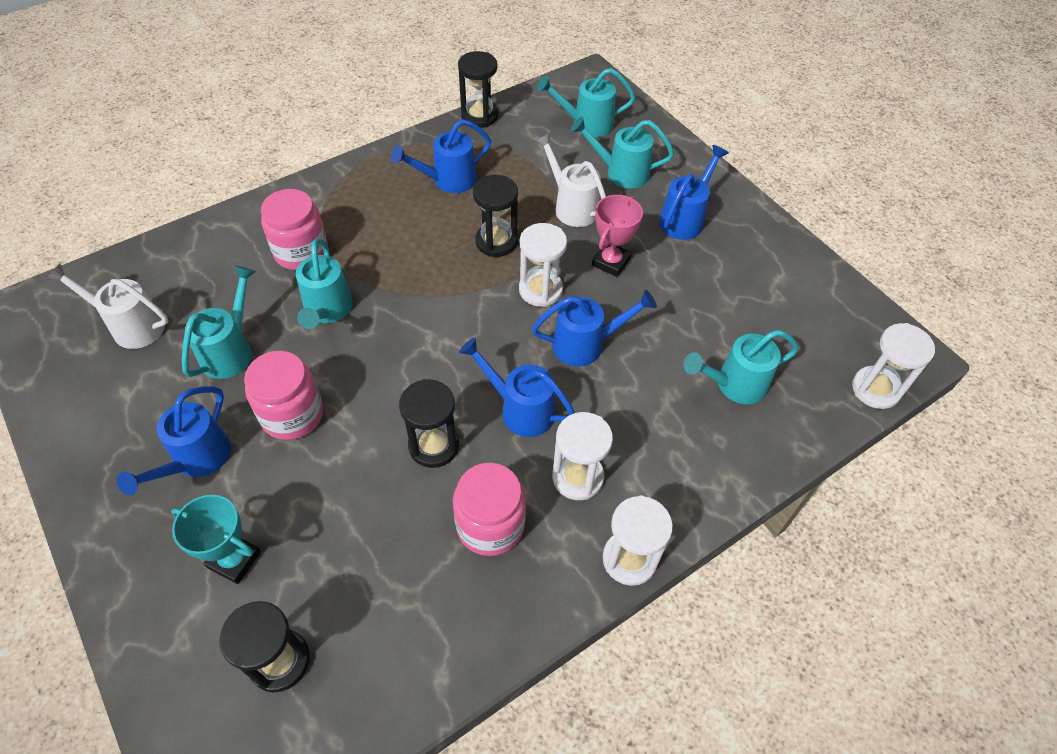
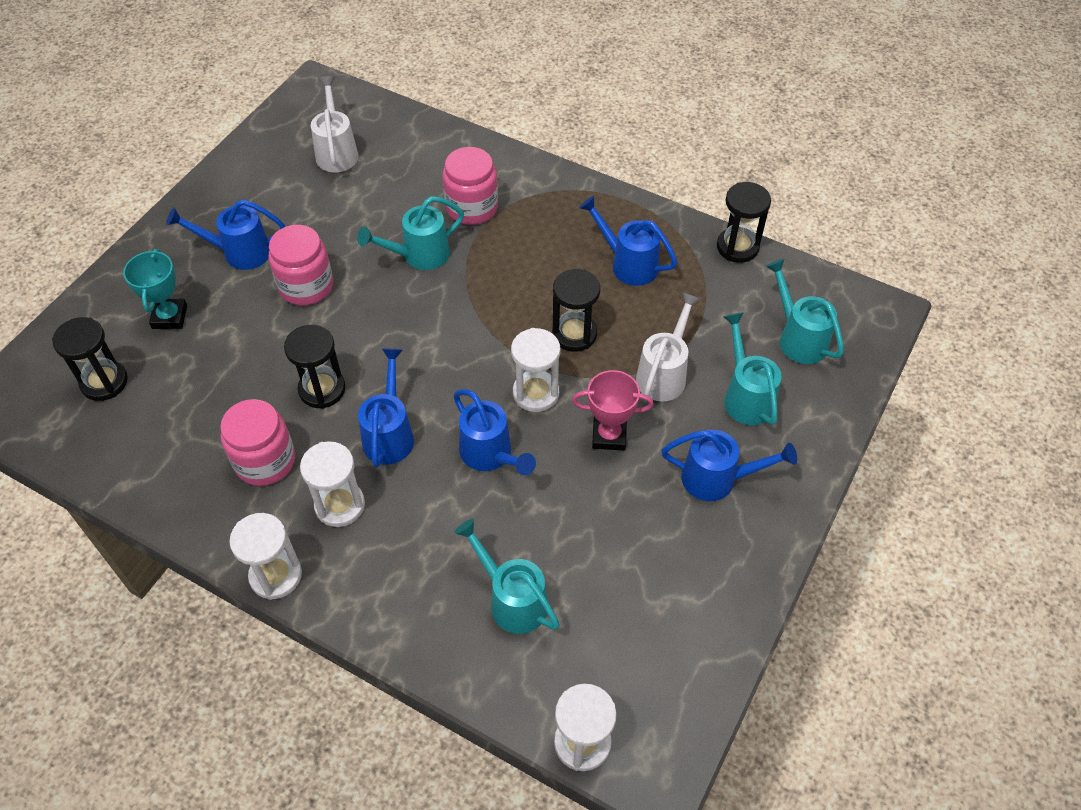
camera: 65 degrees right, 0 degrees up
turquoise watering can [182,266,256,379] -> none

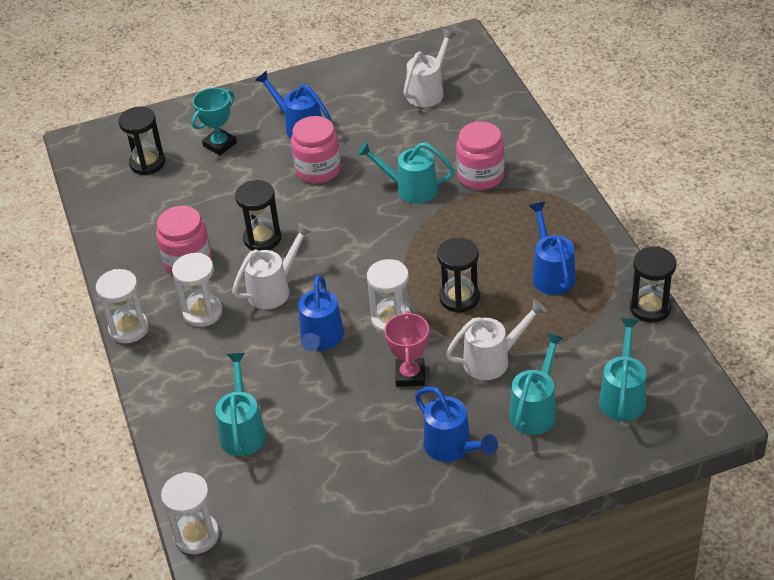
camera: 45 degrees right, 10 degrees down
blue watering can [358,348,414,467] -> white watering can [232,223,313,309]
pink trophy [572,370,654,450] -> pink trophy turned 45 degrees clockwise [384,311,429,387]

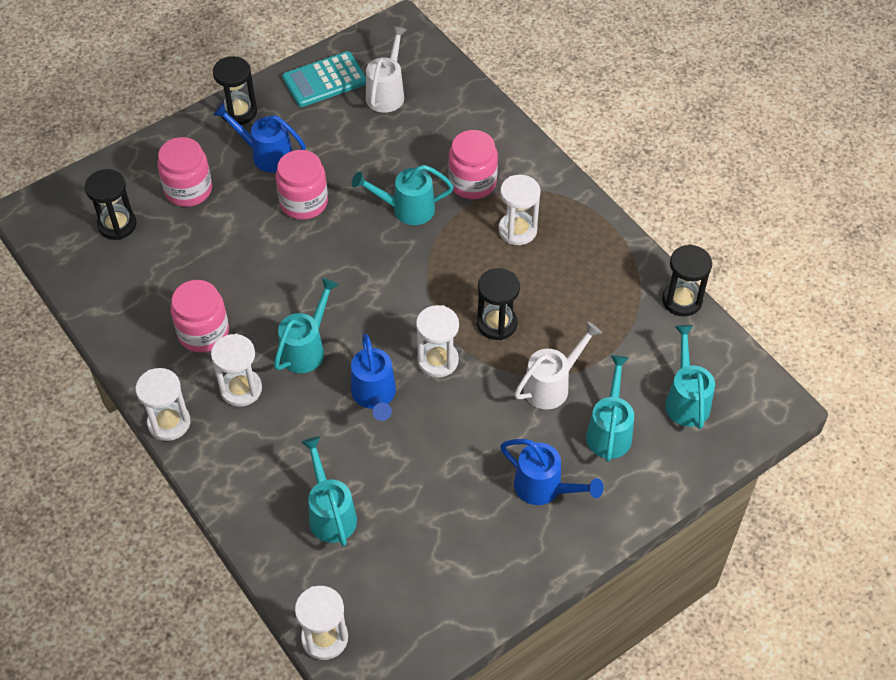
camera: 20 degrees left, 10 degrees up
turquoise trophy [192,88,237,155] -> pink jar [157,137,212,207]
white watering can [232,223,313,309] -> turquoise watering can [274,278,339,373]
black hourglass [235,180,281,251] -> black hourglass moved to [213,56,257,125]
pink trophy [384,311,429,387] -> none
blue watering can [529,202,576,295] -> none
none -> turquoise calculator [282,51,366,107]
none -> white hourglass [498,175,541,245]

